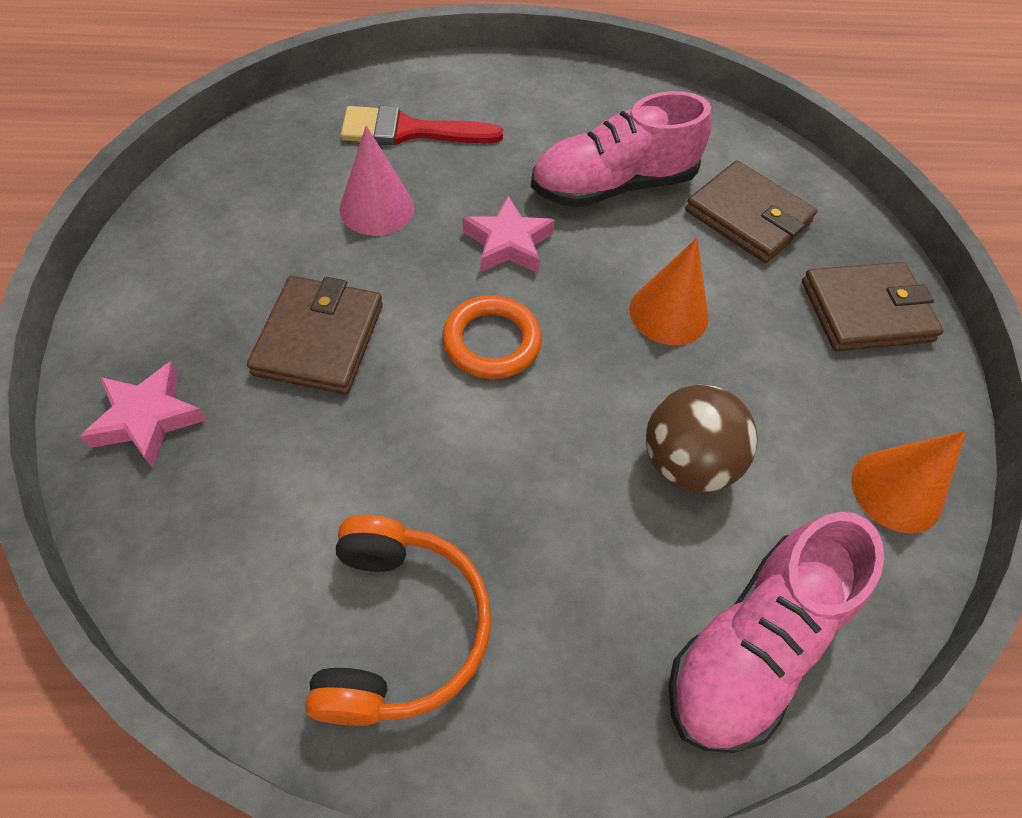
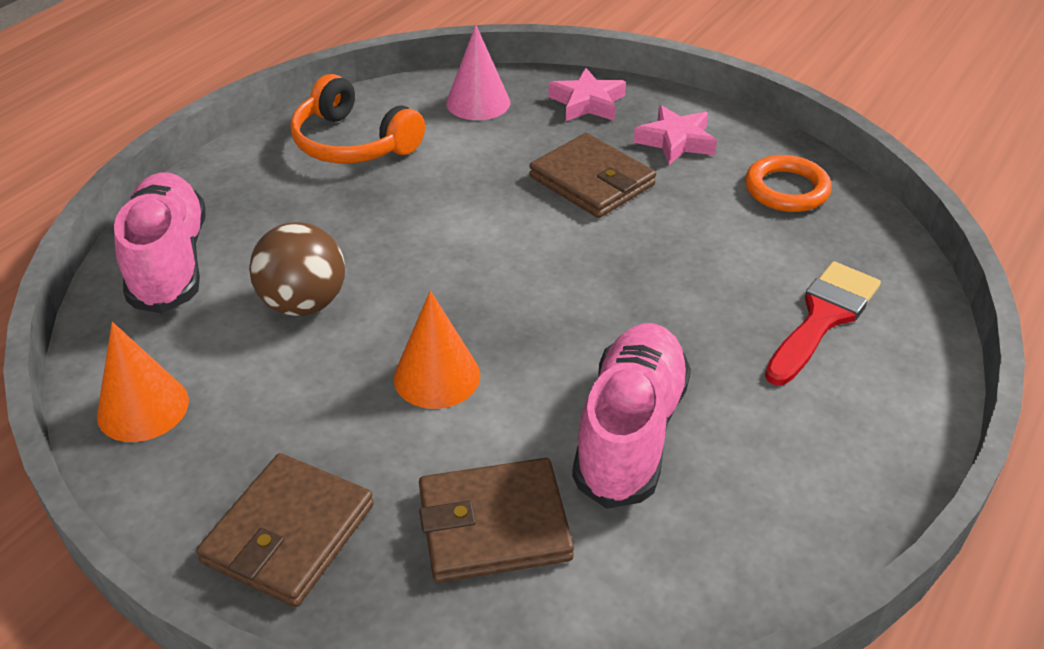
camera: 130 degrees right, 15 degrees down
pink cone [339,125,414,236] -> pink cone moved to [446,25,510,120]
orange ring [442,296,542,379] -> orange ring moved to [745,155,832,212]
pink star [463,196,555,273] -> pink star moved to [634,105,717,165]

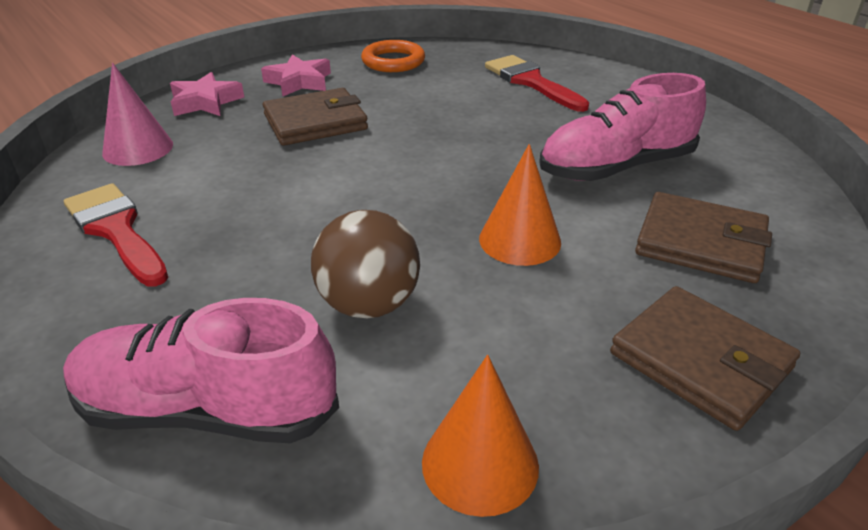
camera: 70 degrees left, 5 degrees down
orange headphones [291,74,425,163] -> red brush [64,183,168,287]
brown wallet [419,458,574,583] -> brown wallet turned 75 degrees counterclockwise [635,192,772,283]
pink shoe [572,323,691,509] -> pink shoe turned 60 degrees counterclockwise [539,73,706,181]

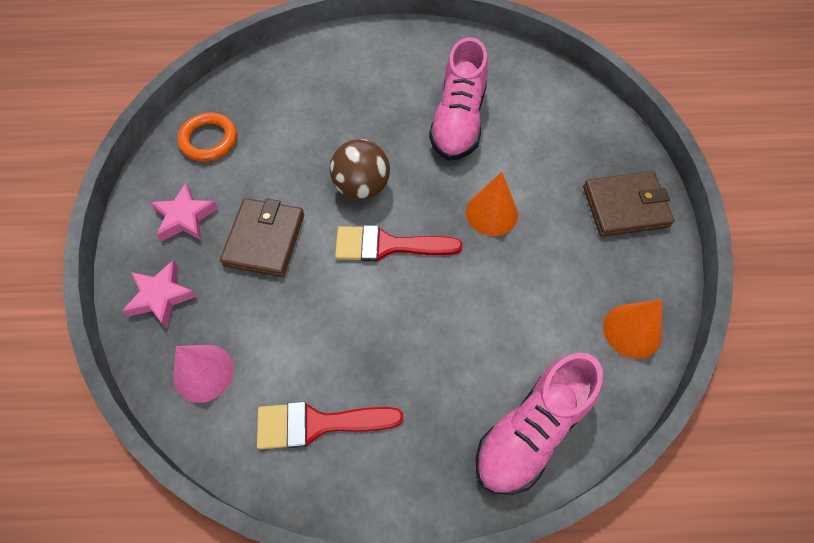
camera: 55 degrees left, 25 degrees up
brown ball [311,210,420,318] -> brown ball moved to [329,139,390,200]
red brush [485,55,589,112] -> red brush moved to [335,225,462,262]
brown wallet [635,192,772,283] -> none

